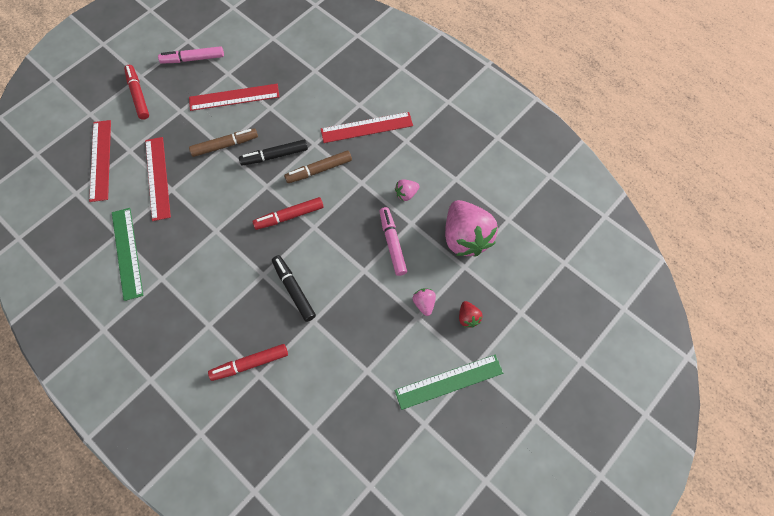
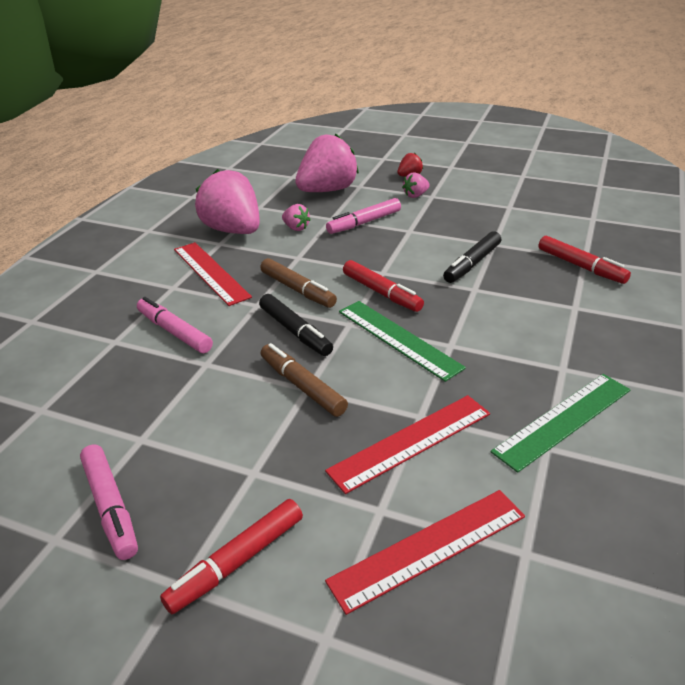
camera: 110 degrees left, 30 degrees down
red ruler [189,84,280,111] -> none
green ruler [395,355,503,410] -> green ruler moved to [339,301,466,382]
none -> pink marker [137,297,213,353]
none -> pink strawberry [195,169,260,234]

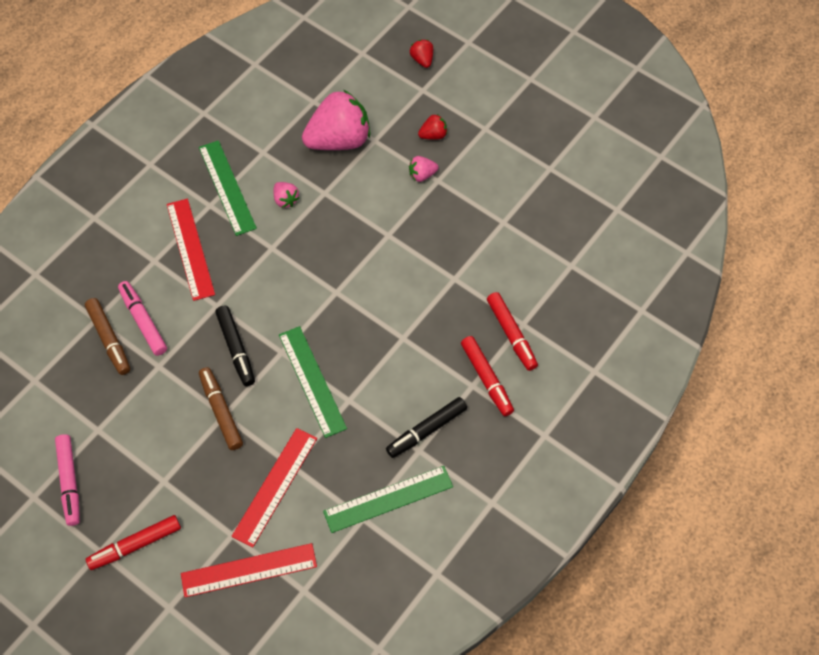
camera: 15 degrees right, 25 degrees up
pink strawberry [195,169,260,234] -> green ruler [199,140,257,236]
brown marker [260,258,337,308] -> brown marker moved to [85,298,130,375]
red ruler [325,395,490,494] -> red ruler turned 45 degrees counterclockwise [232,428,317,548]
pink marker [326,198,401,234] -> none
red marker [343,260,424,312] -> red marker moved to [461,336,514,416]
black marker [443,231,501,283] -> black marker moved to [386,397,467,458]
none -> red strawberry [410,40,433,68]

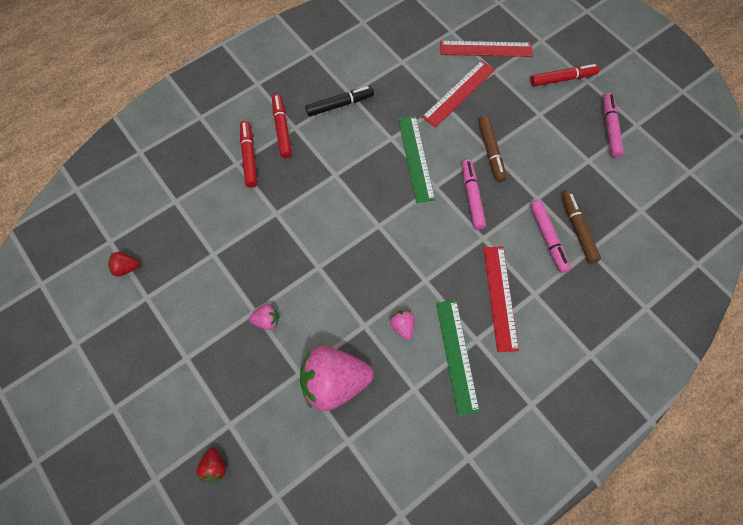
camera: 165 degrees left, 5 degrees up
black marker [215,306,255,386] -> pink marker [462,159,486,230]
green ruler [323,466,453,533] -> none
red strawberry [418,114,447,140] -> red strawberry moved to [108,252,140,276]

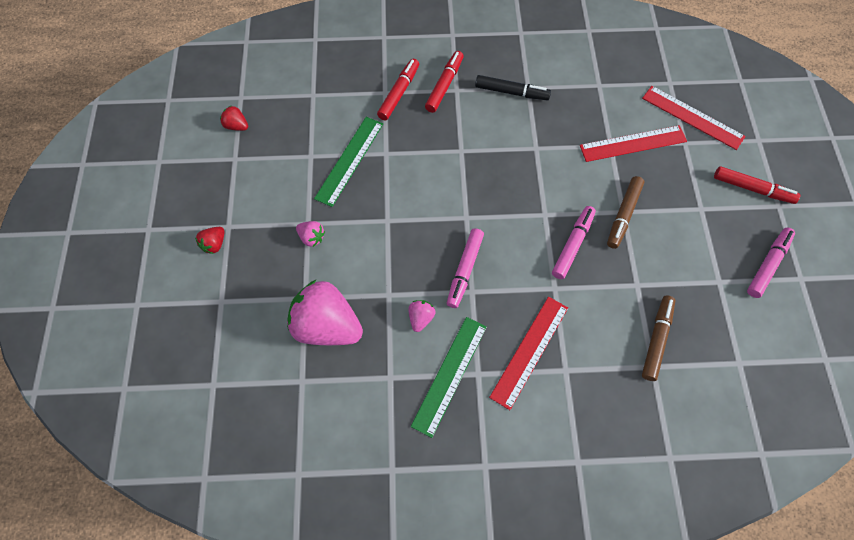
camera: 35 degrees right, 0 degrees up
red strawberry [196,448,226,482] -> red strawberry moved to [195,227,224,254]
green ruler [398,116,435,203] -> green ruler moved to [314,117,383,207]
pink marker [530,200,571,273] -> pink marker moved to [447,228,484,308]

